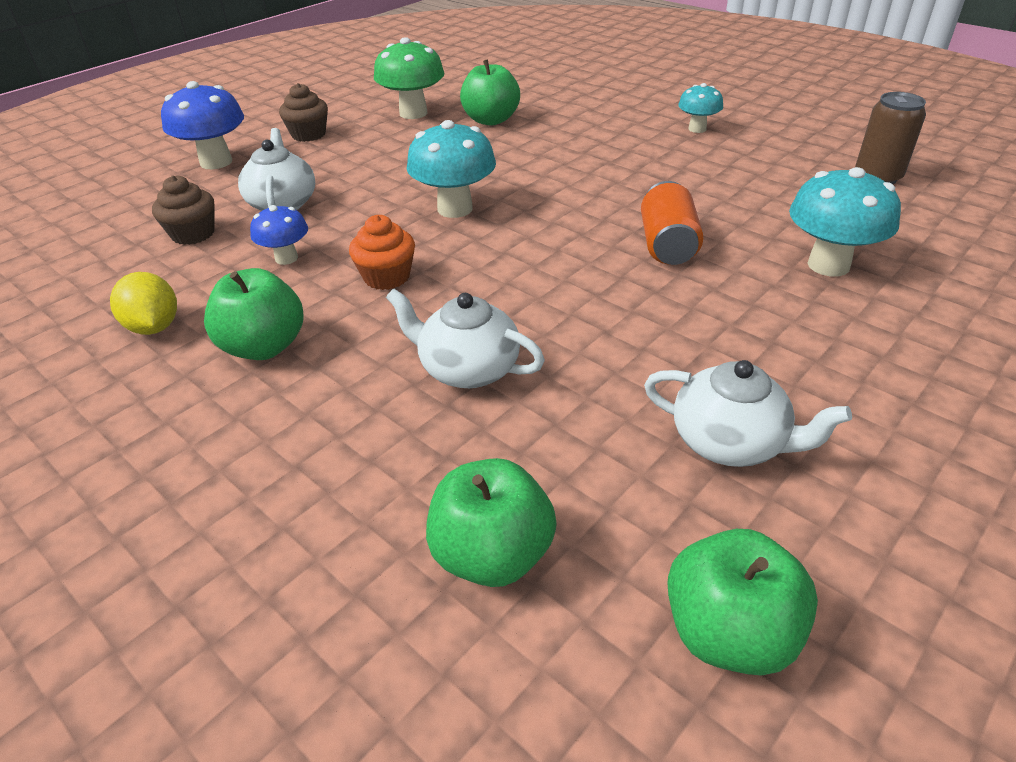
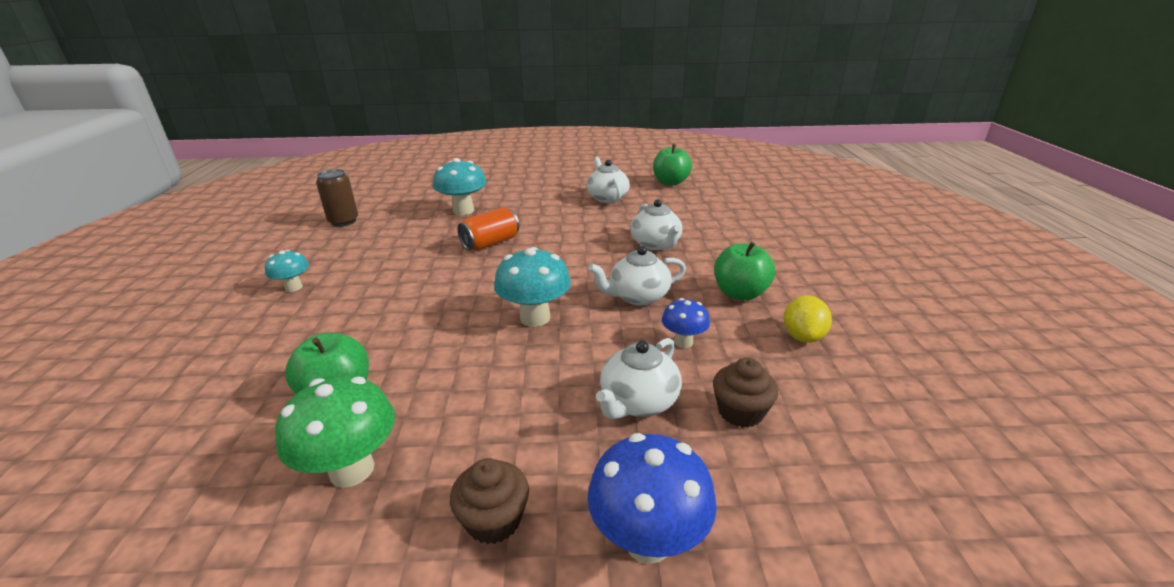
camera: 135 degrees left, 10 degrees down
orange cupcake [349,215,415,290] -> white teapot [588,246,686,305]
green apple [426,458,557,587] -> none

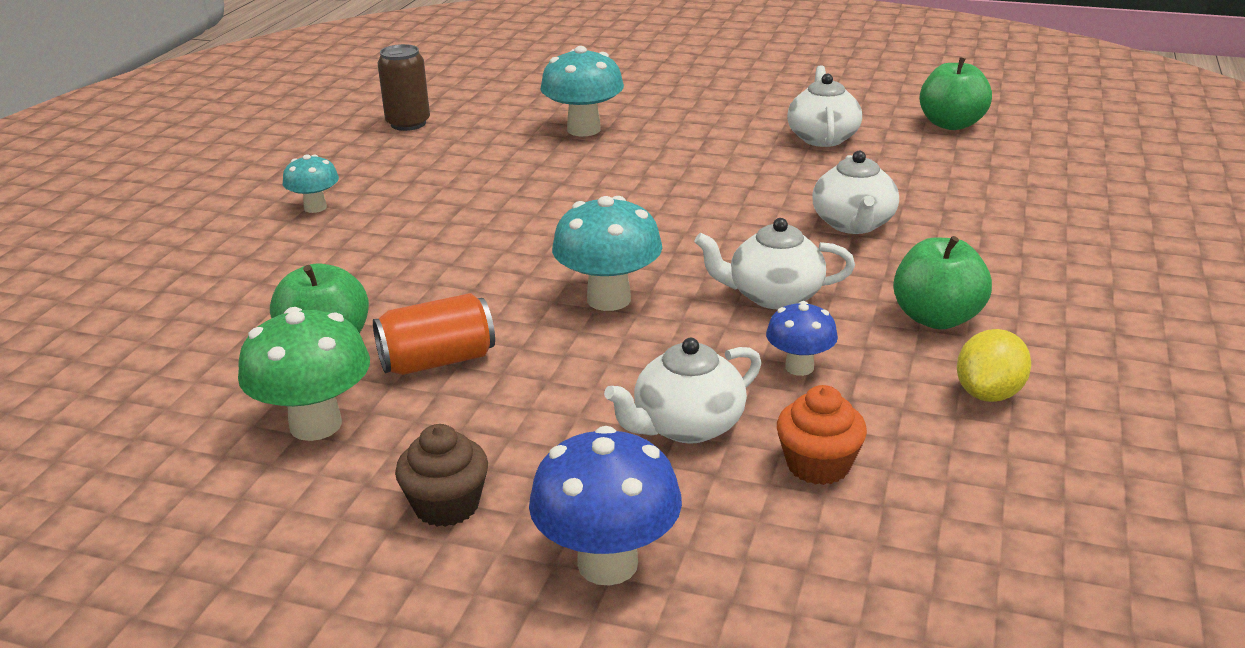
camera: 20 degrees right, 0 degrees up
orange can [458,207,519,250] -> orange can moved to [373,293,495,375]
brown cupcake [713,357,778,428] -> orange cupcake [777,385,867,485]

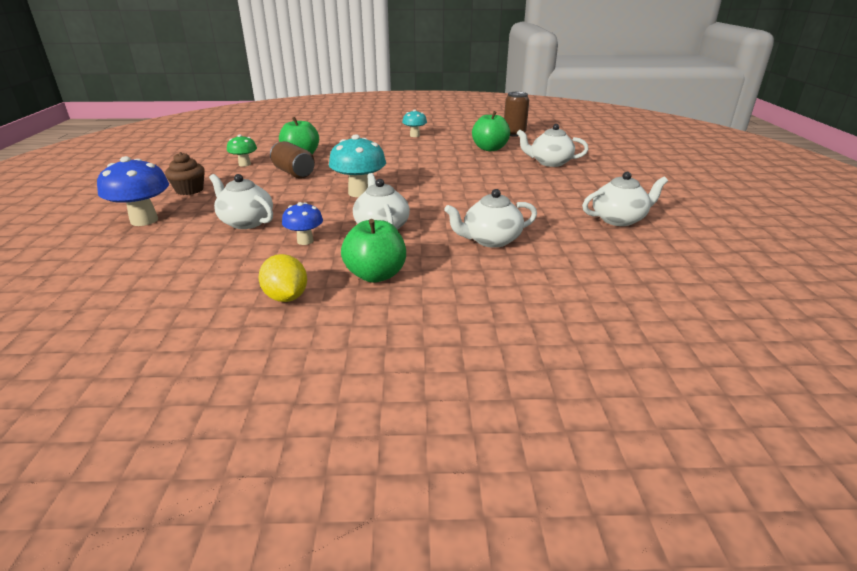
camera: 70 degrees right, 0 degrees up
green mushroom [238,307,370,441] -> green mushroom [227,134,257,167], size x0.59
orange can [373,293,495,375] -> brown can [270,141,315,179]
turquoise mushroom [540,46,624,136] -> white teapot [517,124,589,167]
orange cupcake [777,385,867,485] -> none
green apple [920,57,992,130] -> green apple moved to [472,111,510,151]
yellow lemon [957,329,1031,402] -> yellow lemon turned 45 degrees clockwise [259,254,307,302]

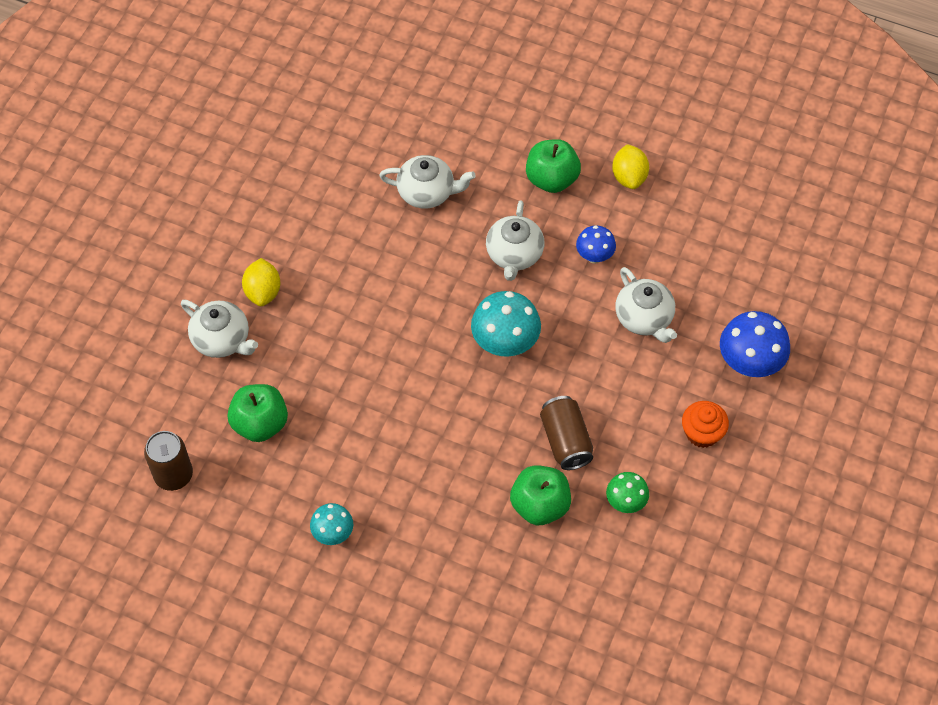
camera: 155 degrees left, 30 degrees up
brown cupcake [165,152,205,195] -> orange cupcake [682,401,729,448]
white teapot [582,172,668,226] -> none
none -> yellow lemon [242,258,280,306]

